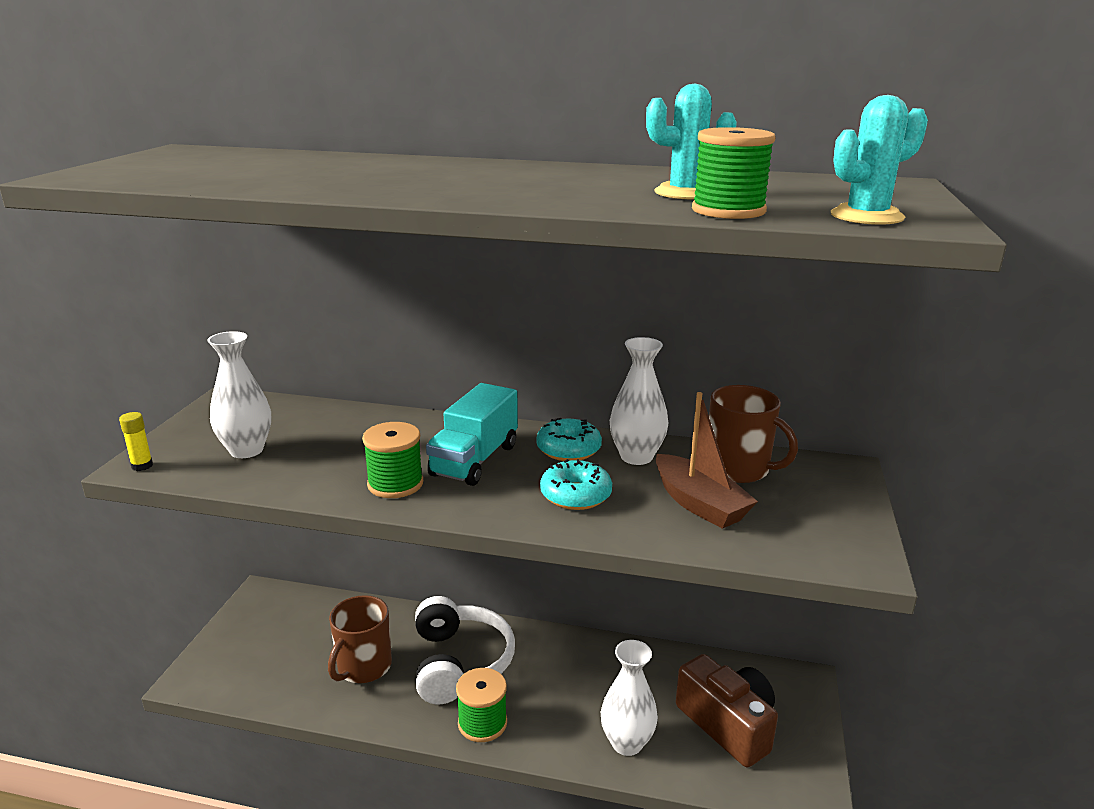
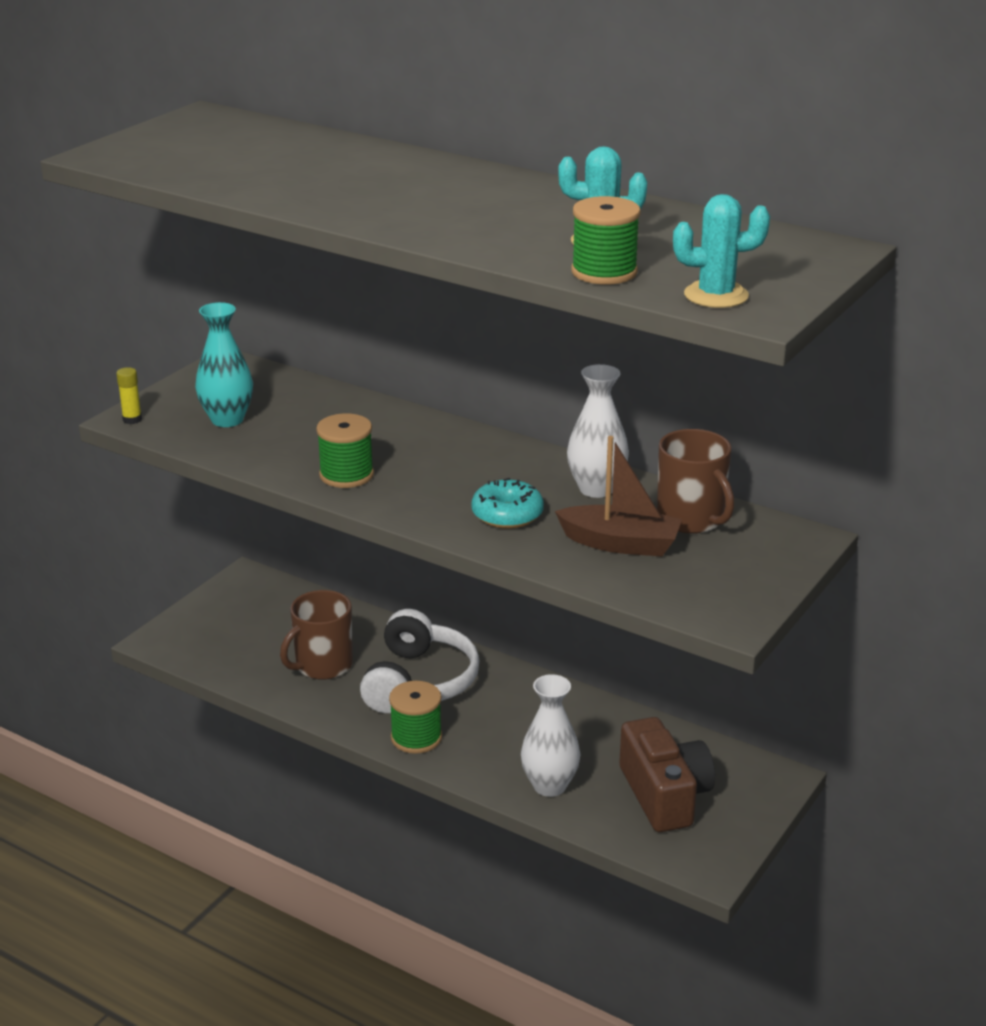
camera: 20 degrees right, 5 degrees up
white vase [207,331,272,458] -> turquoise vase [195,302,253,427]
turquoise truck [426,383,518,486] -> none
turquoise donut [536,418,602,461] -> none
brown boat [656,392,758,529] -> brown boat turned 60 degrees counterclockwise [555,436,682,557]

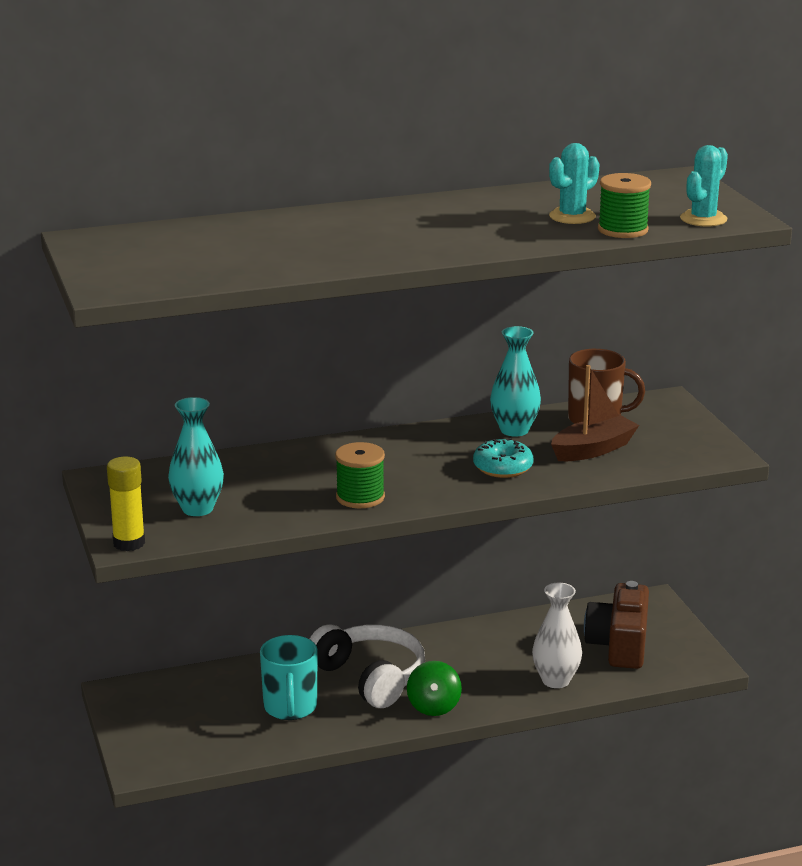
camera: 50 degrees left, 5 degrees down
yellow glue stick [116,367,142,424] -> yellow glue stick [107,457,145,551], size x1.67
brown mug [280,590,353,680] -> turquoise mug [260,635,318,720]
green spool [389,681,442,754] -> green spinning top [407,661,462,716]
white vase [567,364,629,498] -> turquoise vase [490,326,541,437]
brown camera [619,717,715,832] -> brown camera turned 105 degrees counterclockwise [584,581,649,669]

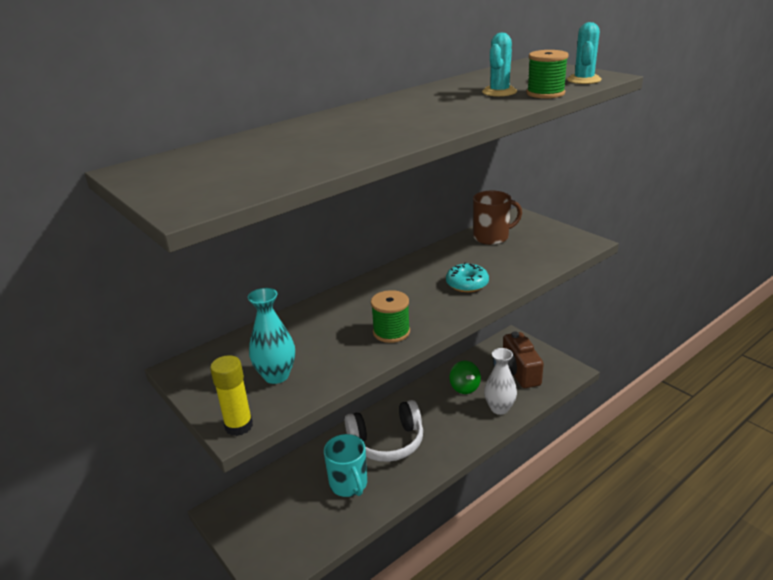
camera: 20 degrees left, 5 degrees up
white headphones [310,624,425,708] -> white headphones turned 135 degrees clockwise [345,400,423,462]
green spinning top [407,661,462,716] -> green spinning top moved to [449,361,481,394]
turquoise vase [490,326,541,437] -> none
brown boat [551,365,639,461] -> none

